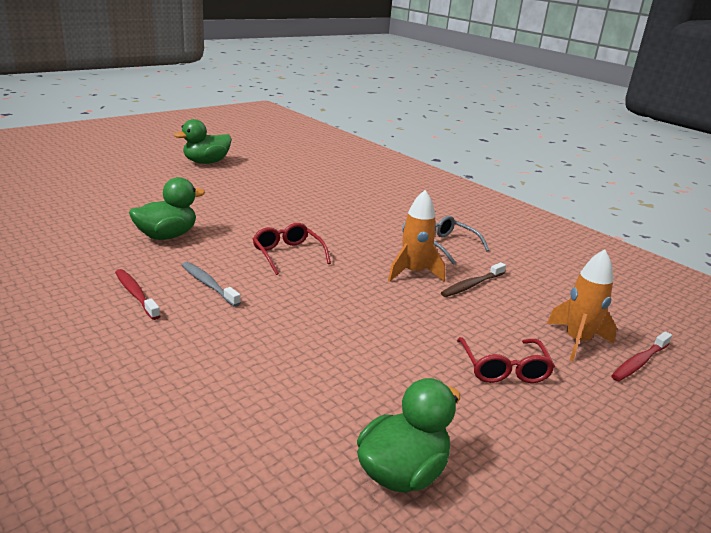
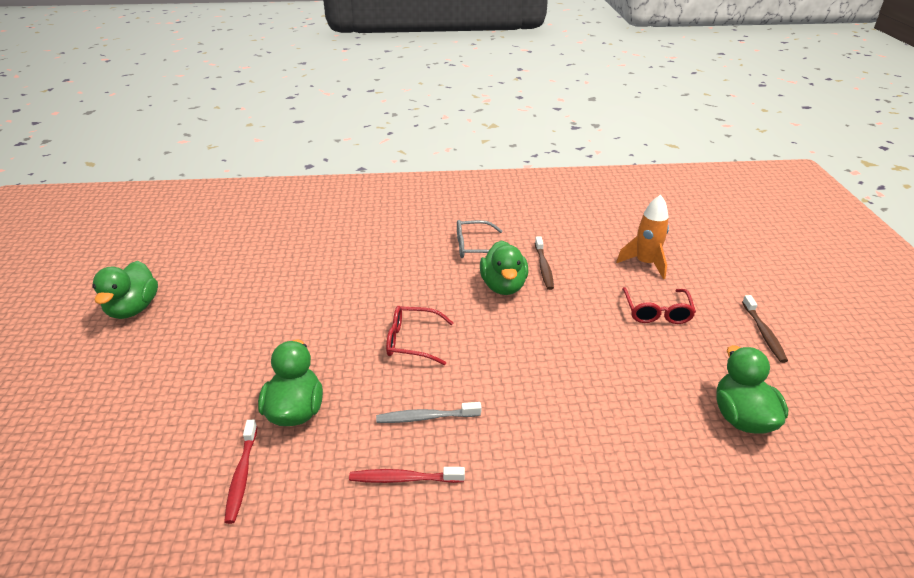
camera: 50 degrees left, 10 degrees up
orange rocket [388,190,445,282] -> green duck [480,240,528,295]
red glasses [457,337,555,383] -> red glasses turned 60 degrees clockwise [622,287,696,324]
red toothbrush [611,331,672,381] -> red toothbrush moved to [224,420,257,524]
none -> brown toothbrush [742,295,788,363]

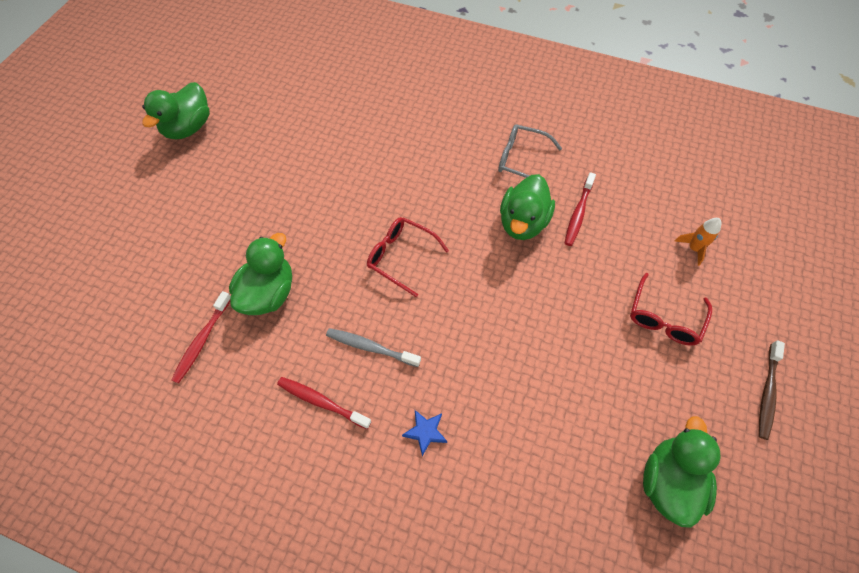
camera: 25 degrees right, 25 degrees up
brown toothbrush [535,236,554,290] -> red toothbrush [565,172,596,246]
orange rocket [616,195,669,279] -> orange rocket [675,218,722,266], size x0.60
none -> blue star [402,410,447,456]

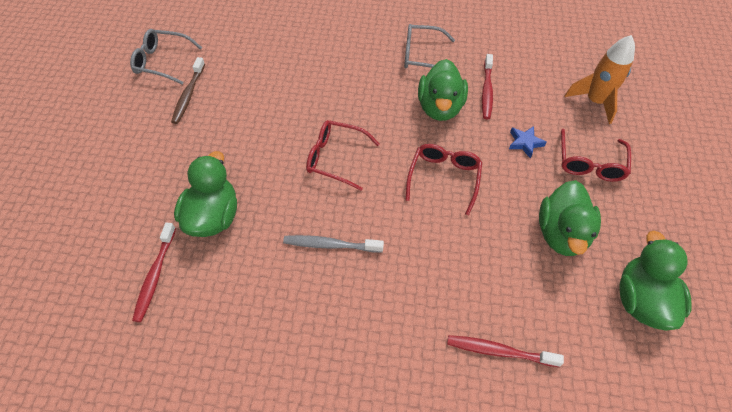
camera: 15 degrees left, 5 degrees down
green duck [142,82,210,139] -> green duck moved to [539,180,601,256]
red toothbrush [277,377,372,429] -> red toothbrush moved to [447,335,564,367]
blue star [402,410,447,456] -> blue star moved to [509,126,547,158]
orange rocket [675,218,722,266] -> orange rocket [565,35,635,124], size x1.68
brown toothbrush [759,340,785,440] -> brown toothbrush moved to [171,57,205,124]
none -> grey glasses [130,29,202,85]
none -> red glasses [405,144,482,215]

